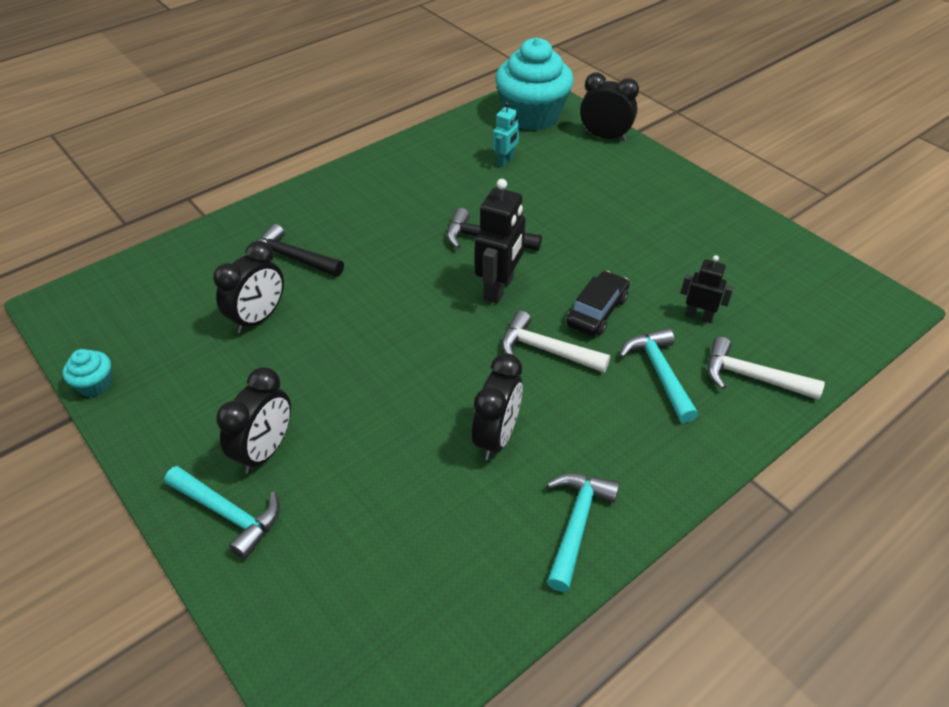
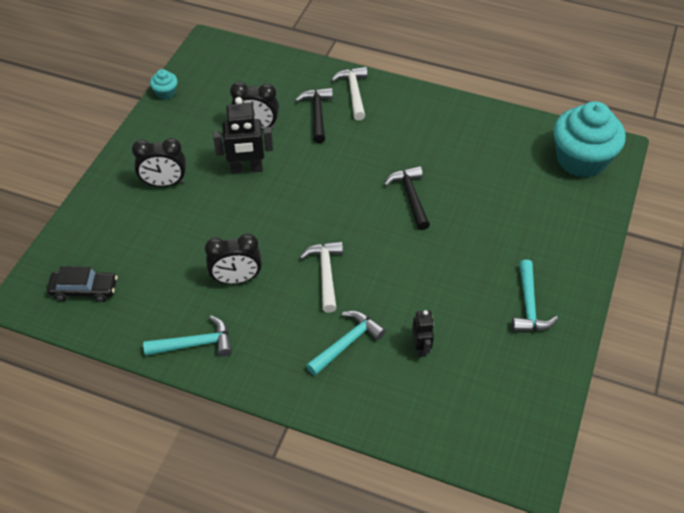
camera: 60 degrees right, 5 degrees up
turquoise hammer [165,466,280,559] -> turquoise hammer moved to [512,260,558,332]
black robot [475,179,526,304] -> black robot moved to [213,97,273,174]
turquoise robot [493,102,520,167] -> none
black car [566,271,630,336] -> black car moved to [47,266,117,302]
black clock [580,73,639,141] -> none
white hammer [707,337,825,400] -> white hammer moved to [331,67,368,120]

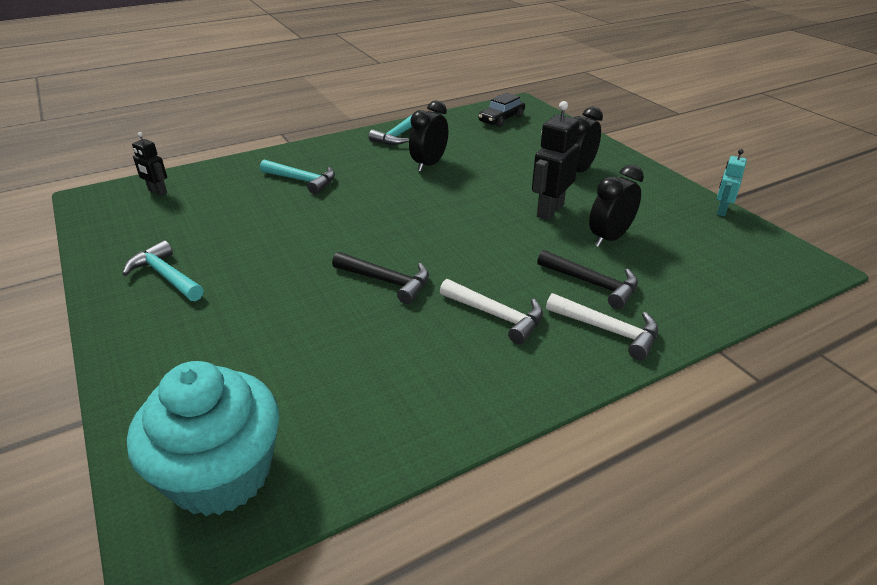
camera: 130 degrees right, 15 degrees down
turquoise cupcake [150,69,178,100] -> turquoise robot [717,149,747,216]
white hammer [300,241,343,313] -> white hammer moved to [440,279,543,344]
turquoise hammer [306,311,386,376] -> turquoise hammer turned 60 degrees counterclockwise [260,159,335,194]
black robot [412,310,434,357] -> black robot moved to [132,132,167,196]

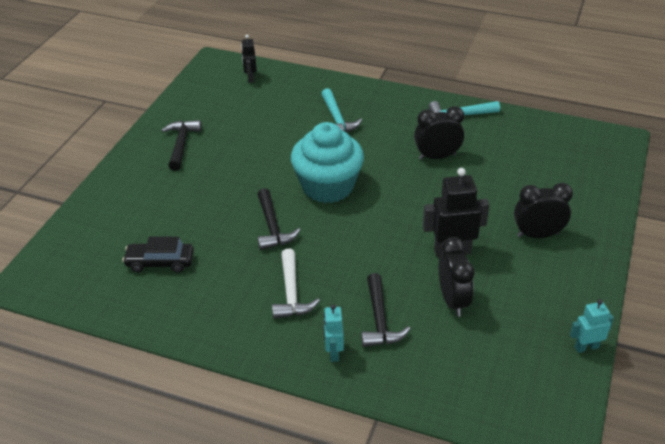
camera: 50 degrees right, 5 degrees up
turquoise hammer [123,240,204,301] -> black hammer [162,120,202,171]
turquoise cupcake [127,361,279,516] -> turquoise cupcake moved to [291,122,364,203]
black car [478,93,525,127] -> black car moved to [122,237,194,273]
white hammer [546,293,658,360] -> turquoise robot [323,304,344,362]
black clock [589,165,644,247] -> black clock turned 75 degrees clockwise [439,237,474,317]

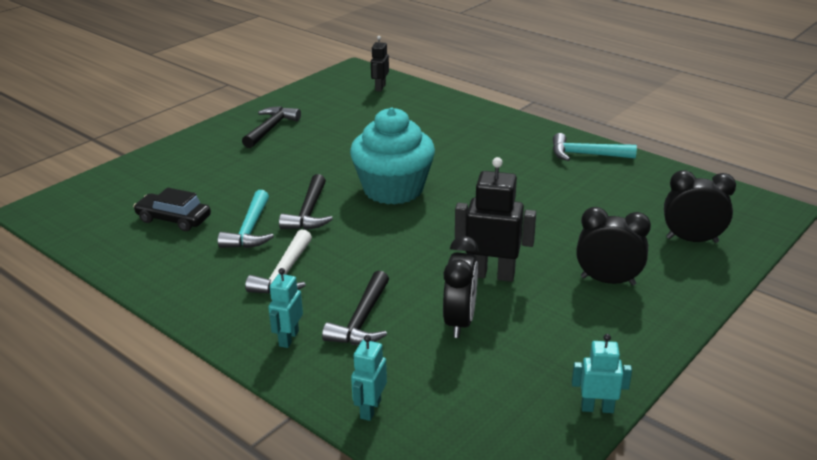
camera: 20 degrees right, 10 degrees down
turquoise hammer [321,88,362,133] -> turquoise hammer moved to [218,190,274,248]
black clock [414,106,464,160] -> black clock moved to [664,170,736,243]
none -> turquoise robot [351,335,387,421]

